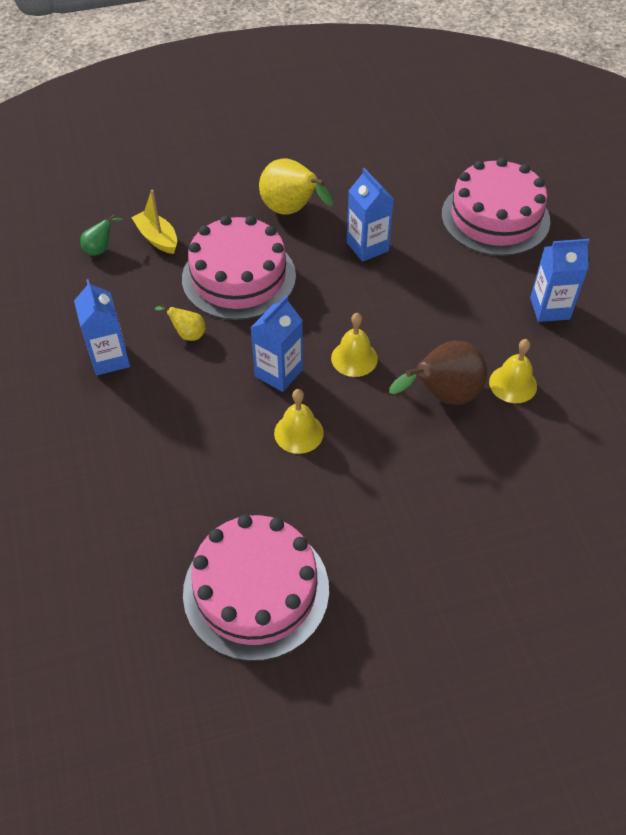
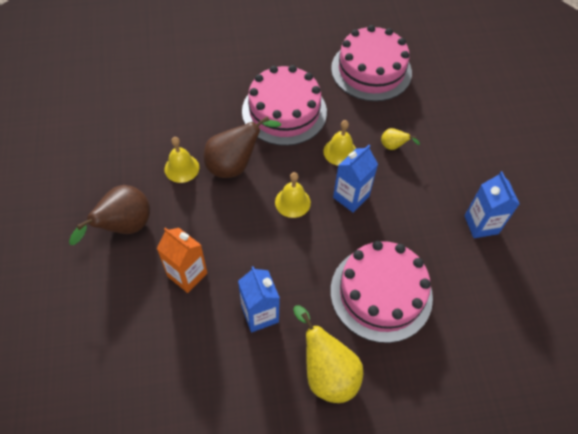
camera: 175 degrees left, 5 degrees up
green pear [80,215,123,256] -> none
yellow boat [131,190,177,254] -> none
yellow pear [155,304,206,341] -> yellow pear moved to [381,128,420,150]
pink cake [442,158,550,256] -> pink cake moved to [242,65,327,146]
blue carton [530,239,589,322] -> brown pear [69,185,150,245]
none -> orange carton [157,227,207,293]

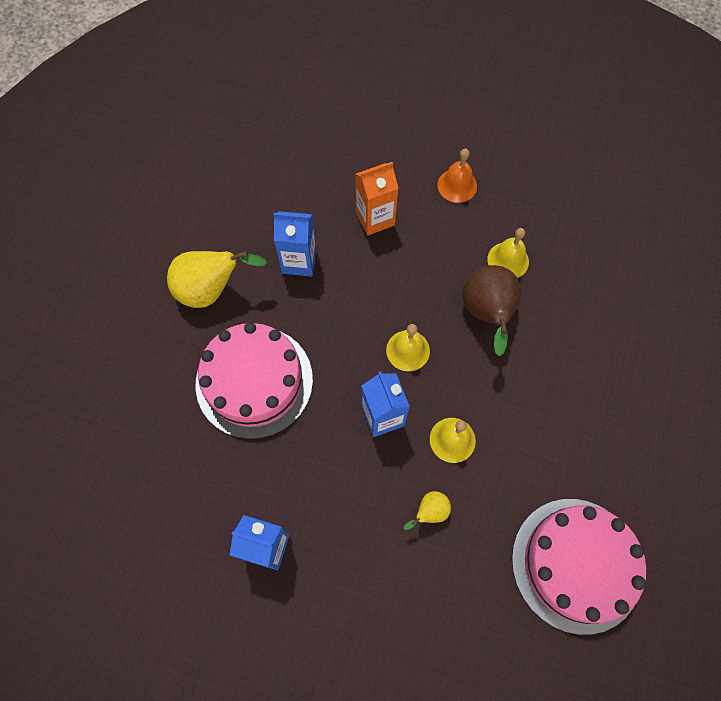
camera: 120 degrees right, 10 degrees up
brown pear [69,185,150,245] -> orange bell [437,149,477,203]
pink cake [242,65,327,146] -> none

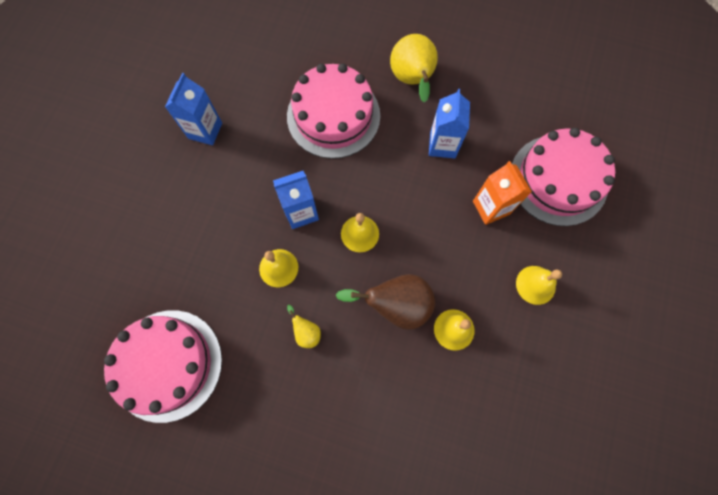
camera: 90 degrees right, 5 degrees up
yellow pear [404,491,451,530] -> yellow pear moved to [287,305,321,348]
orange bell [437,149,477,203] -> yellow bell [516,266,562,305]
none -> pink cake [512,128,615,226]

